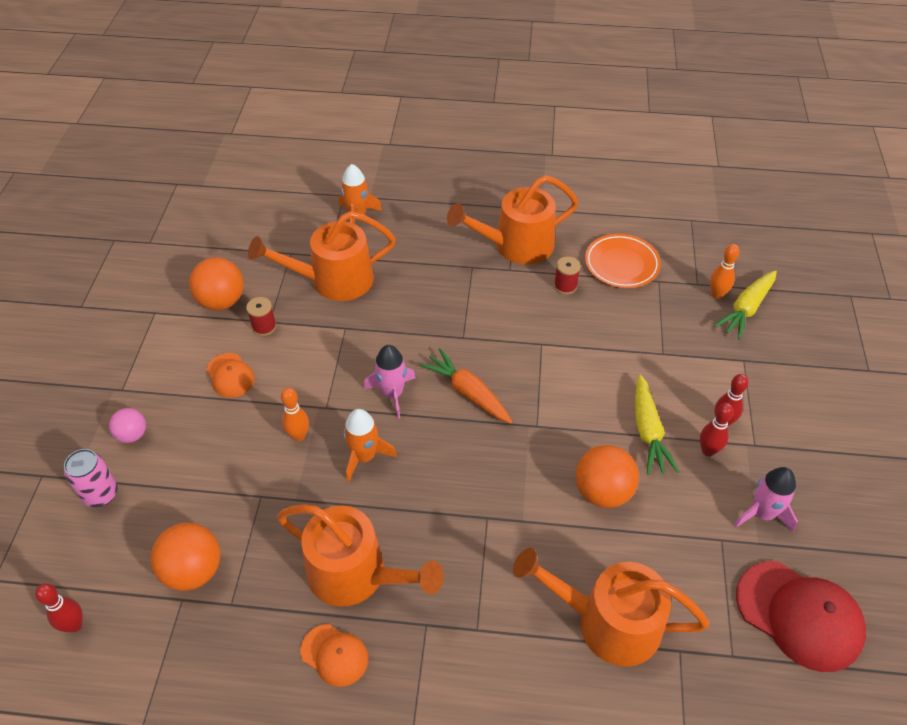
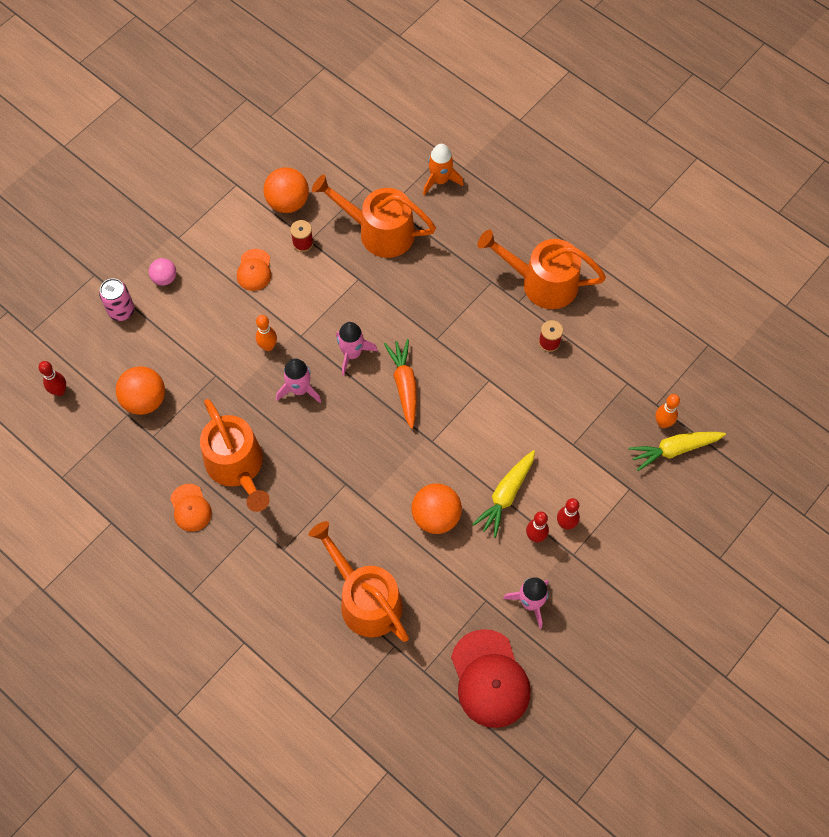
camera: 35 degrees right, 15 degrees up
orange rocket [343,409,397,482] -> pink rocket [276,358,321,403]
orange plate [585,234,661,288] -> none

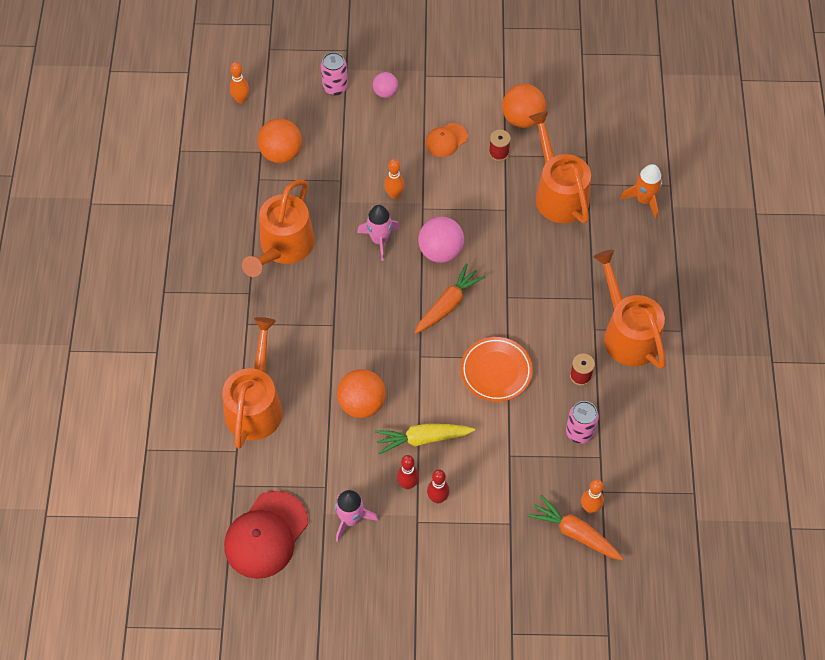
camera: 50 degrees right, 5 degrees down
red bowling pin [39,361,66,396] -> orange bowling pin [230,62,249,104]
orange cap [170,484,212,532] -> none
pink rocket [336,322,377,376] -> pink ball [418,217,464,263]
yellow carrot [628,432,726,471] -> orange carrot [528,495,623,560]
none -> orange plate [461,337,533,402]
none -> pink can [566,401,599,444]

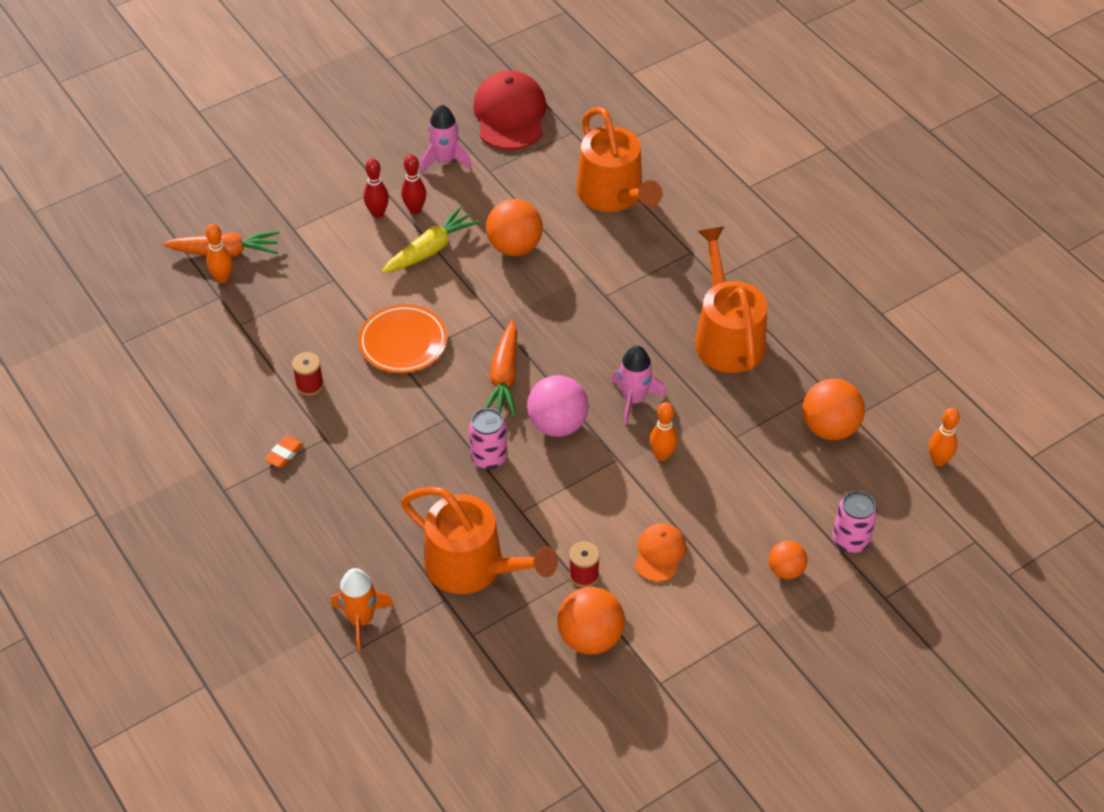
camera: 145 degrees right, 10 degrees down
pink ball [373,72,398,98] -> orange ball [769,541,807,579]
pink can [566,401,599,444] -> pink can moved to [469,408,507,470]
orange watering can [593,250,666,369] -> orange eraser [264,436,304,468]

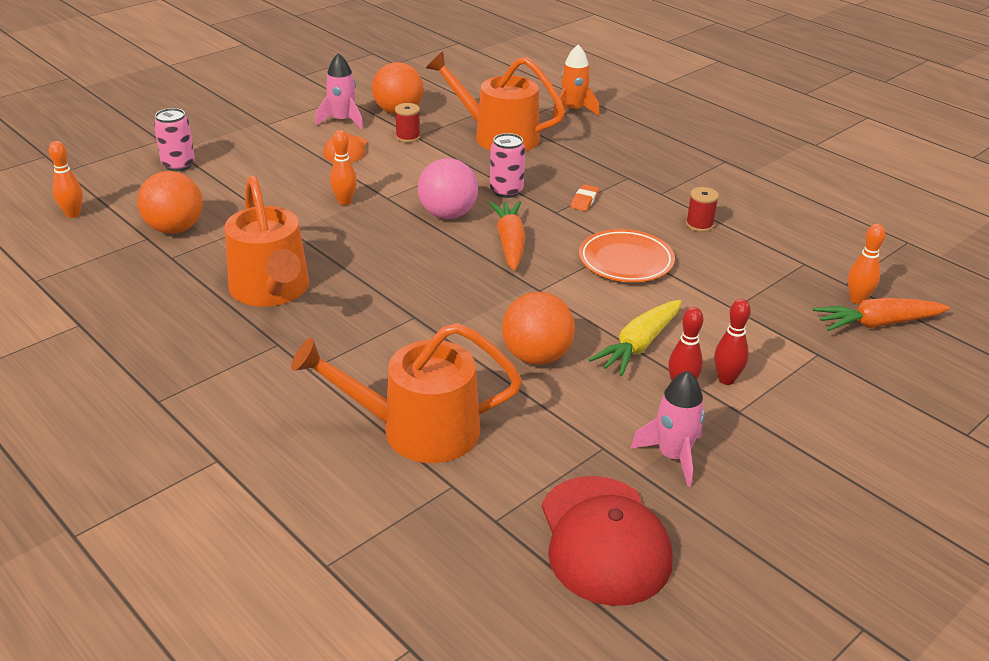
camera: 170 degrees right, 15 degrees down
orange eraser [264,436,304,468] -> orange eraser moved to [571,184,599,211]
orange watering can [576,107,663,212] -> orange watering can turned 60 degrees counterclockwise [291,323,522,463]
pink rocket [611,346,666,424] -> pink rocket moved to [315,53,363,130]
orange ball [769,541,807,579] -> none

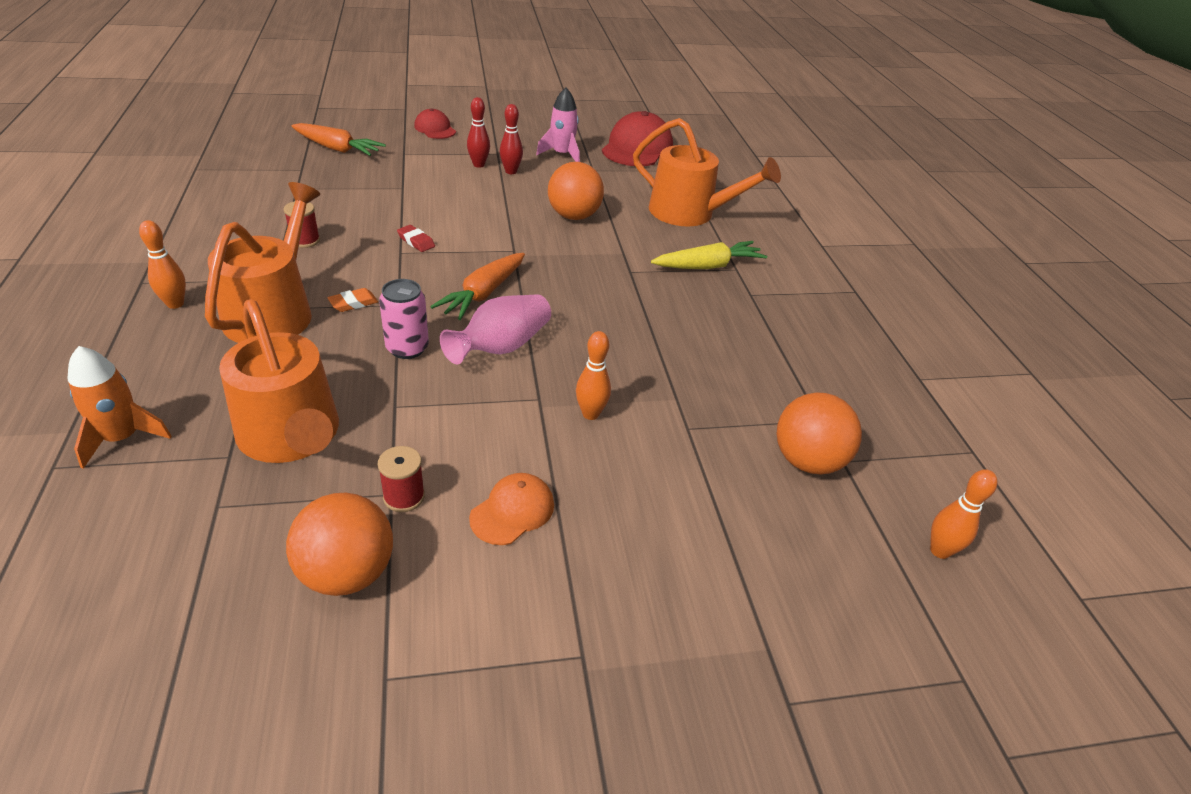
camera: 150 degrees left, 5 degrees up
pink can [154,108,195,171] -> none
orange watering can [224,176,309,307] -> orange watering can moved to [205,182,320,343]
pink rocket [315,53,363,130] -> none
pink ball [418,158,478,219] -> pink vase [440,294,551,365]
orange plate [579,229,675,282] -> red eraser [397,225,435,252]
yellow carrot [588,300,682,376] -> yellow carrot moved to [651,241,768,269]
orange bowling pin [848,224,885,304] -> orange bowling pin moved to [139,220,186,309]
none -> red cap [414,108,456,139]

